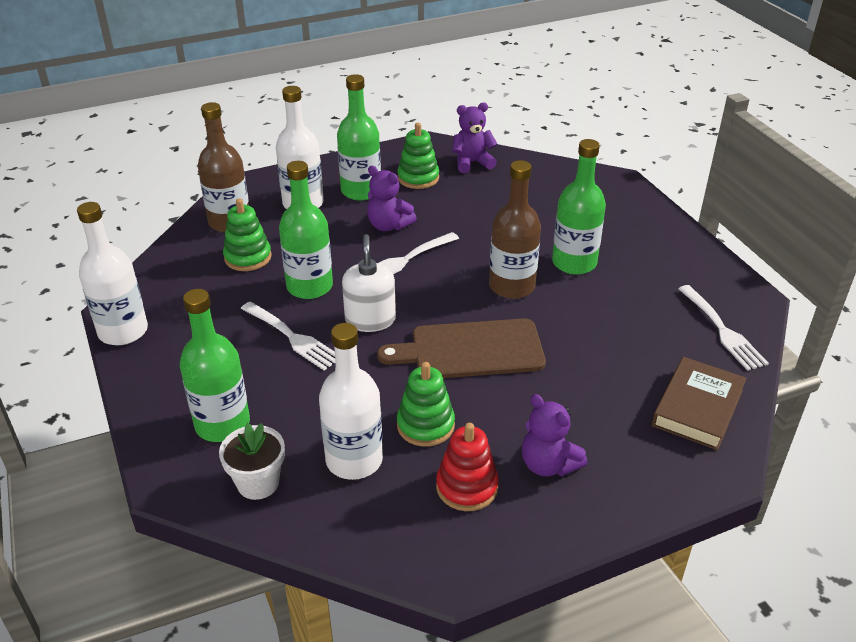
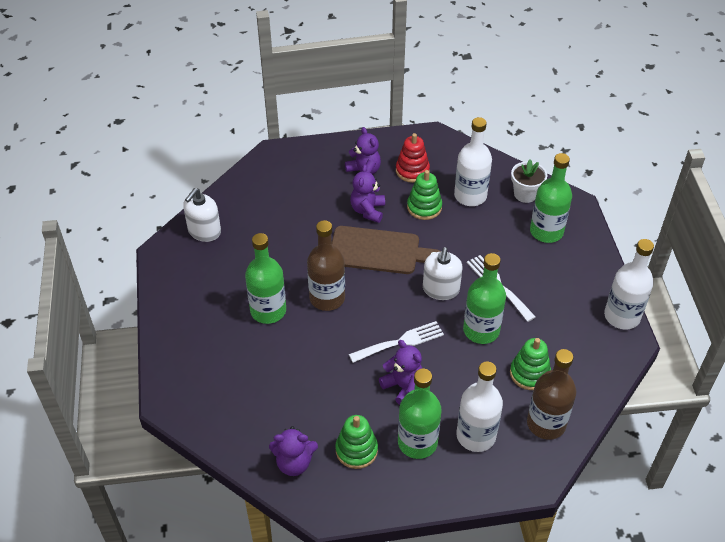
camera: 165 degrees left, 10 degrees up
brown book [652,357,747,450] -> none
white fork [678,285,769,371] -> white soap dispenser [183,188,221,242]
none -> purple teddy bear [350,164,385,223]

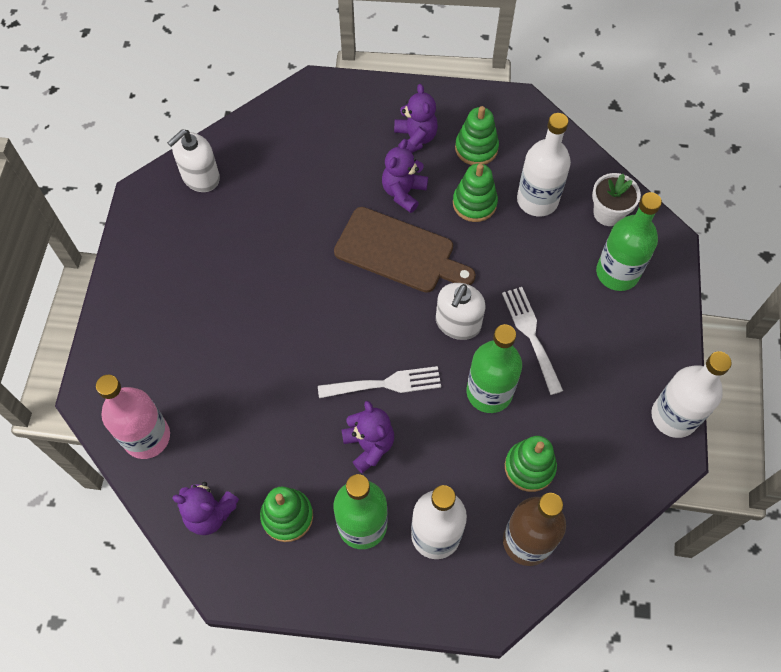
camera: 15 degrees right, 15 degrees up
green bottle [245,233,286,324] -> none
brown bottle [307,220,345,311] -> none
red stacking toy [396,133,430,183] -> green stacking toy [455,106,499,165]
none -> pink bottle [96,375,170,459]

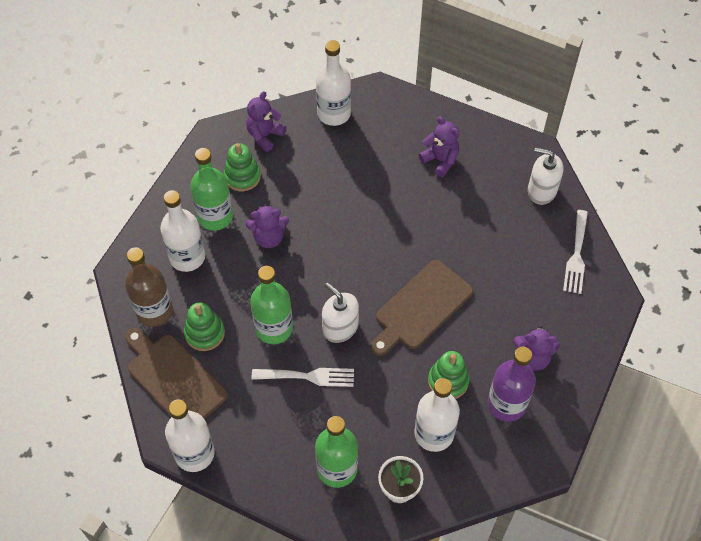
camera: 110 degrees right, 5 degrees down
pink bottle [96,375,170,459] -> white bottle [316,40,351,126]
white soap dispenser [167,129,220,192] -> white soap dispenser turned 45 degrees counterclockwise [528,148,563,205]
white fork [318,366,441,398] -> white fork moved to [563,210,588,294]
purple teddy bear [382,139,428,213] -> purple teddy bear moved to [419,117,460,177]
green stacking toy [455,106,499,165] -> purple bottle [487,347,536,422]
none -> brown cutting board [125,328,228,419]

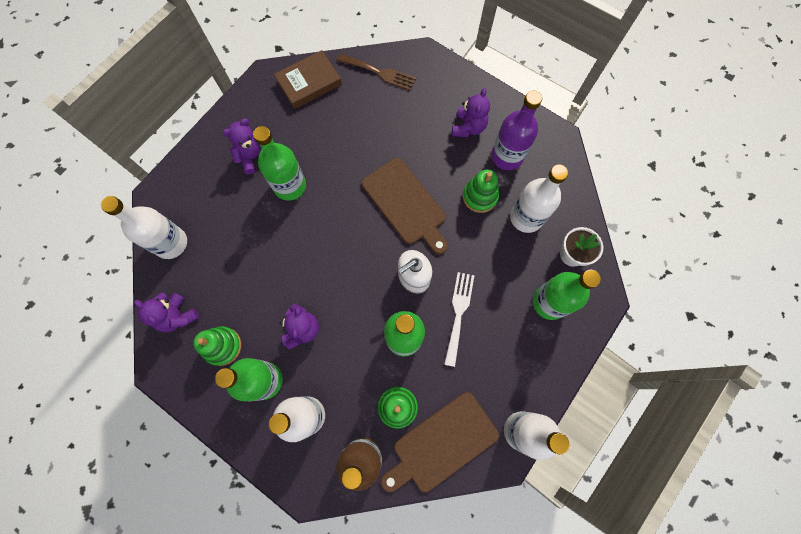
camera: 80 degrees left, 15 degrees up
white soap dispenser [528,148,563,205] -> brown book [274,50,342,109]
white fork [563,210,588,294] -> brown fork [336,54,416,91]
none -> green bottle [253,126,306,201]

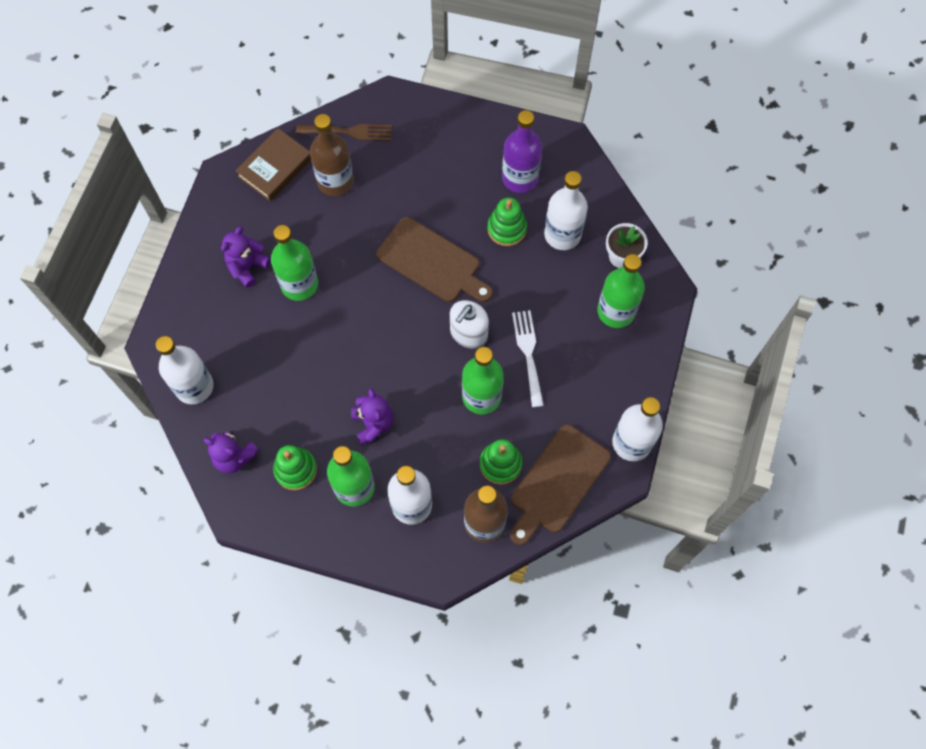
camera: 20 degrees left, 5 degrees down
purple teddy bear [452,88,490,137] -> none
none -> brown bottle [310,114,354,197]

